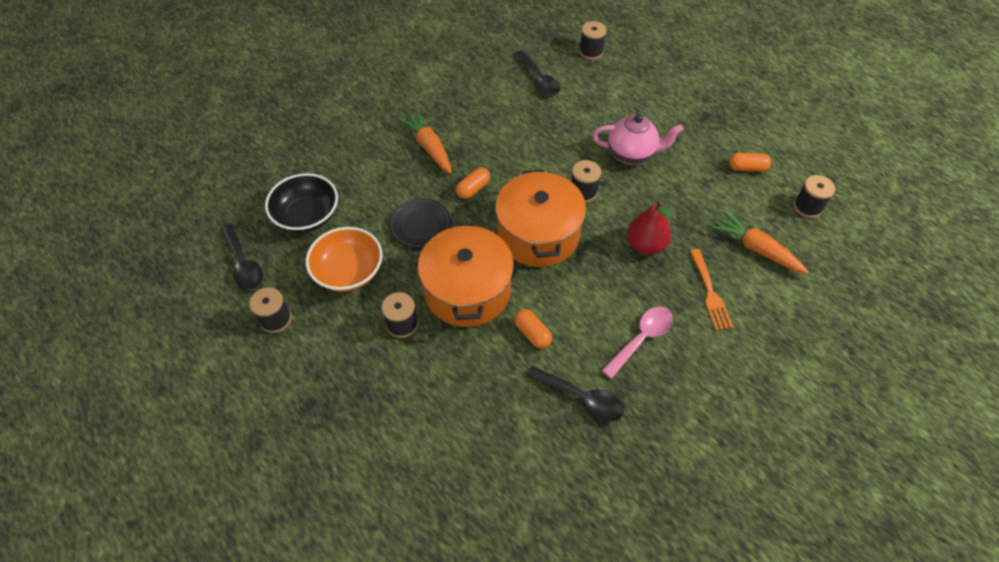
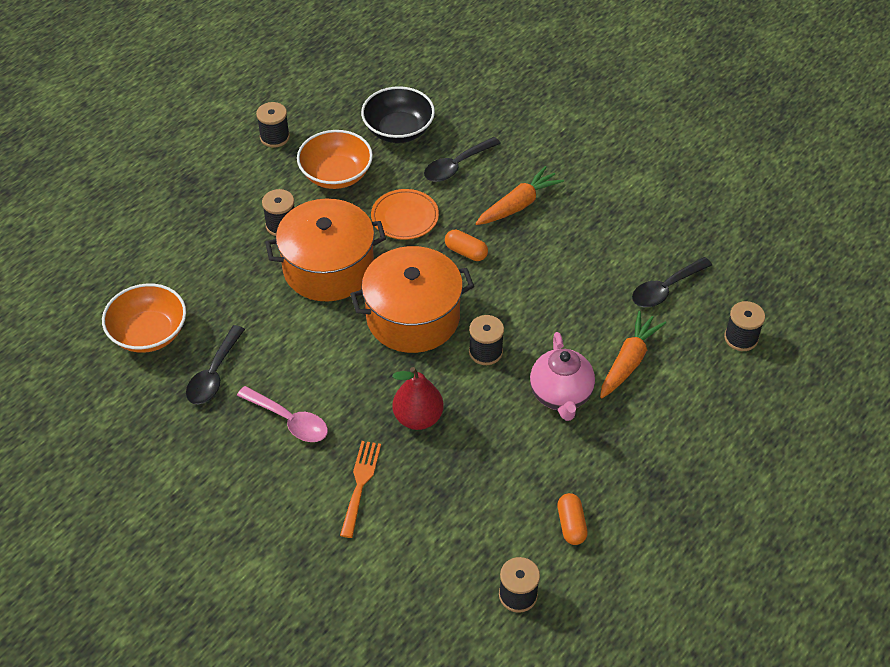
camera: 80 degrees right, 5 degrees down
black spoon [221,224,263,290] -> black spoon moved to [424,137,501,182]
black plate [388,198,451,249] -> orange plate [371,189,439,240]
orange capsule [514,309,552,349] -> none
orange fork [690,249,733,330] -> orange fork turned 120 degrees clockwise [340,441,381,538]
orange carrot [711,211,809,274] -> orange carrot moved to [600,311,666,398]
none -> orange bowl [102,283,186,353]

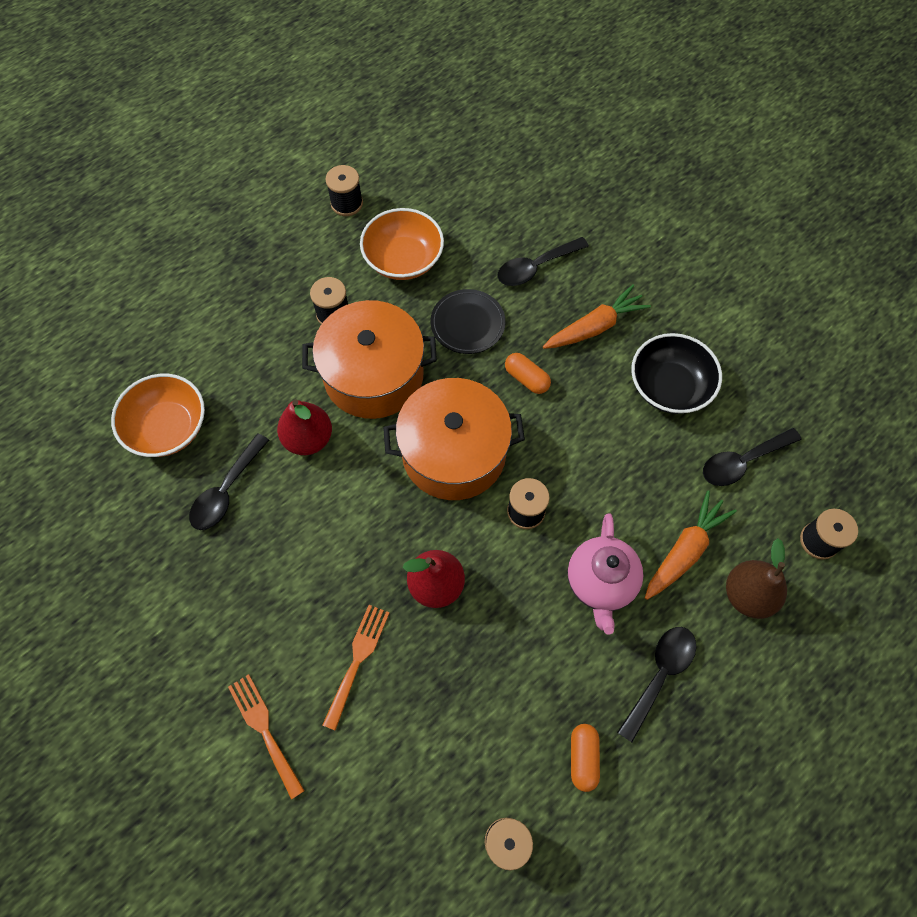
camera: 10 degrees right, 15 degrees up
pink spoon [237,386,328,442] -> none
black bowl [361,86,435,143] -> black bowl moved to [631,333,722,414]
orange plate [371,189,439,240] -> black plate [431,289,506,354]
none -> orange fork [228,674,305,800]
none -> red pear [277,399,332,455]
none -> black spoon [617,627,696,742]
none -> brown pear [726,538,787,619]

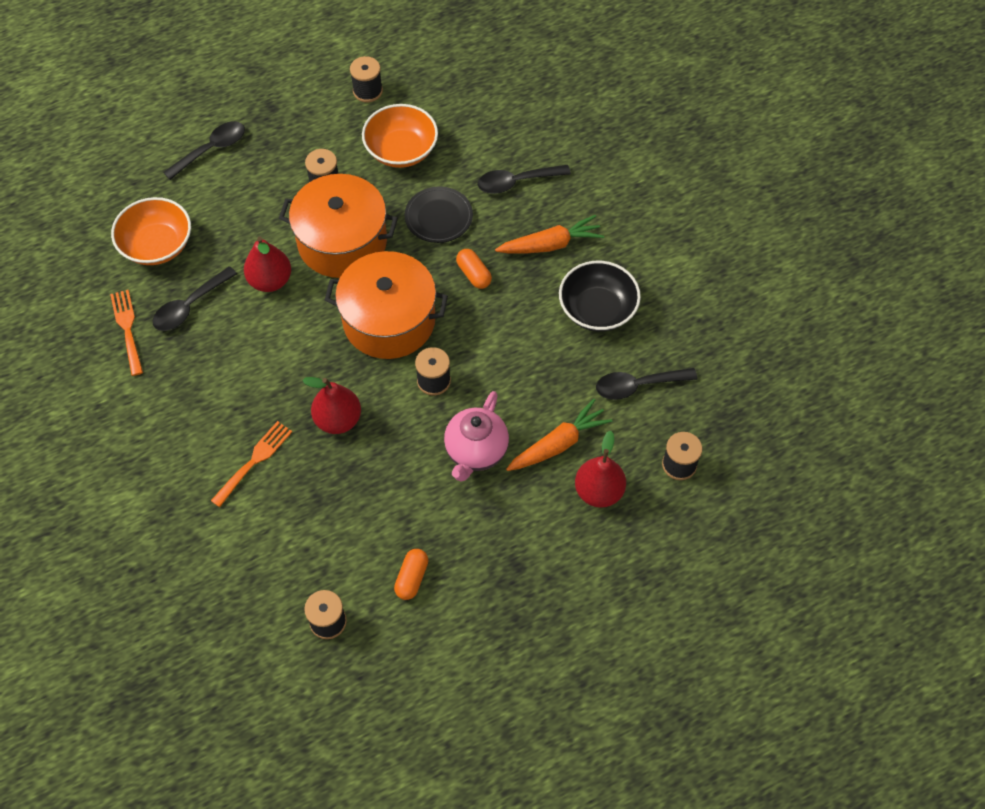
camera: 15 degrees right, 5 degrees down
orange fork [228,674,305,800] -> orange fork moved to [110,290,143,376]
black spoon [617,627,696,742] -> black spoon moved to [163,121,245,180]
brown pear [726,538,787,619] -> red pear [575,431,626,508]

